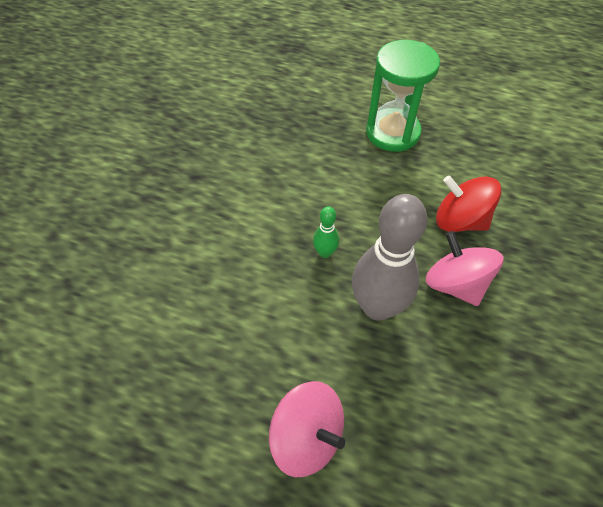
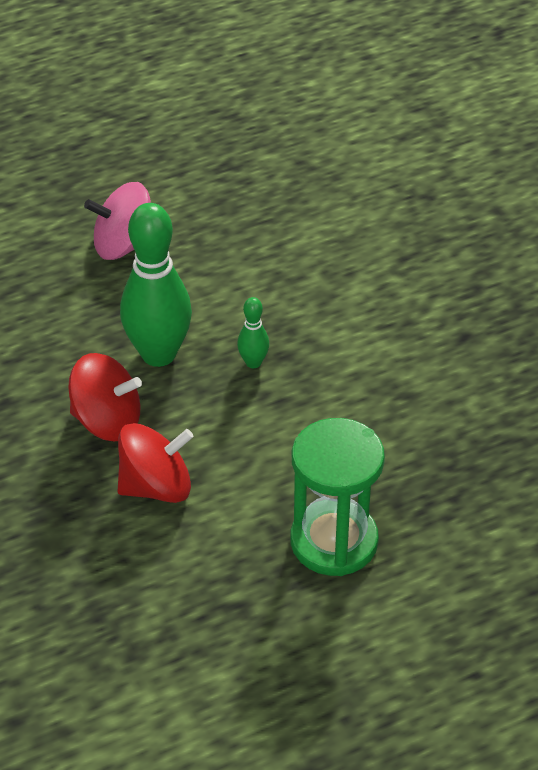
camera: 135 degrees right, 10 degrees down
grey bowling pin [352,194,427,321] -> green bowling pin [120,203,192,367]
pink spinning top [426,231,503,306] -> red spinning top [68,353,142,441]

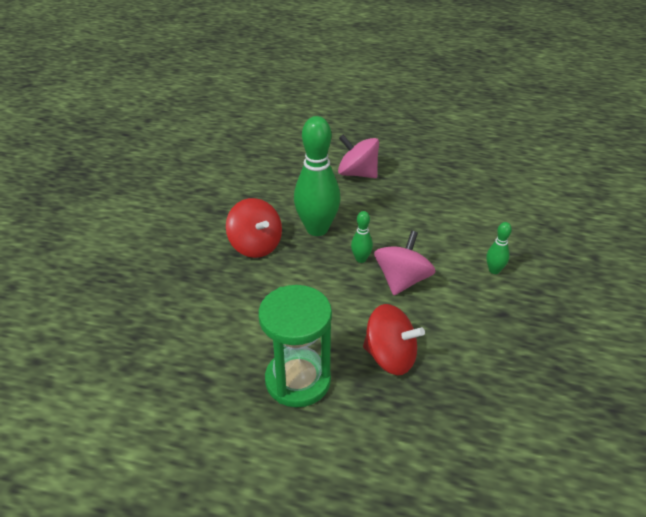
camera: 40 degrees right, 5 degrees down
red spinning top [118,423,194,503] -> red spinning top moved to [363,304,425,375]
none -> pink spinning top [374,231,436,295]
none -> green bowling pin [486,222,512,274]

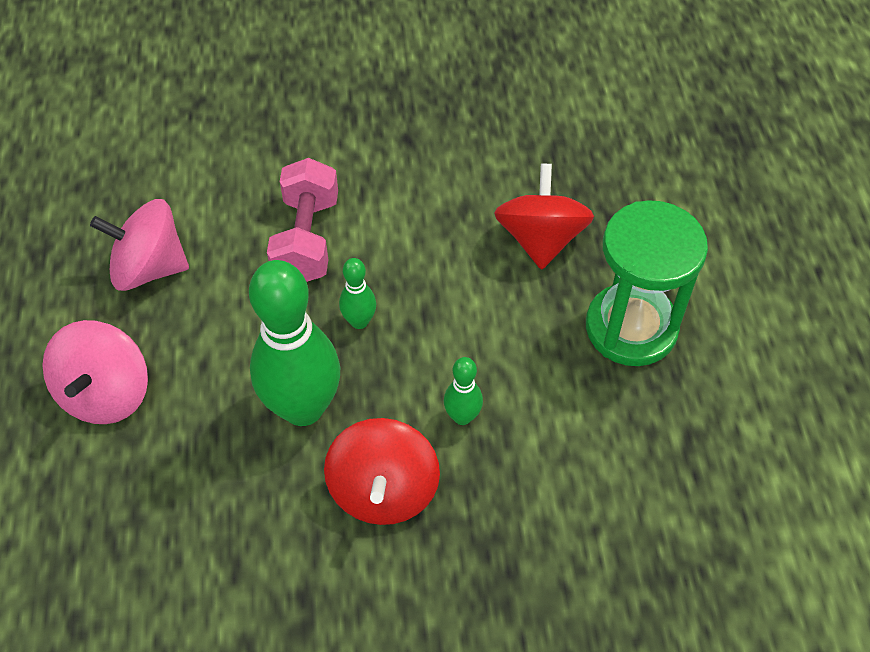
camera: 110 degrees left, 15 degrees up
red spinning top [226,198,282,258] -> red spinning top turned 150 degrees clockwise [324,418,440,525]
pink spinning top [374,231,436,295] -> pink spinning top moved to [90,199,189,291]
green bowling pin [486,222,512,274] -> green bowling pin moved to [444,357,483,425]
none -> pink dumbbell [267,158,338,282]

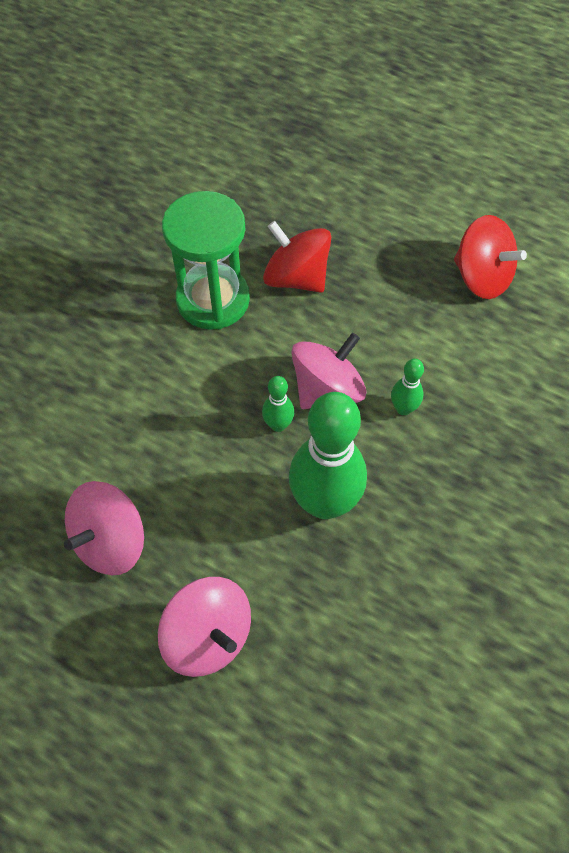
camera: 55 degrees left, 5 degrees up
pink dumbbell [267,158,338,282] -> none
red spinning top [324,418,440,525] -> red spinning top moved to [454,215,527,299]
green hourglass [586,200,708,366] -> green hourglass moved to [162,191,250,330]
none -> pink spinning top [291,333,366,409]

